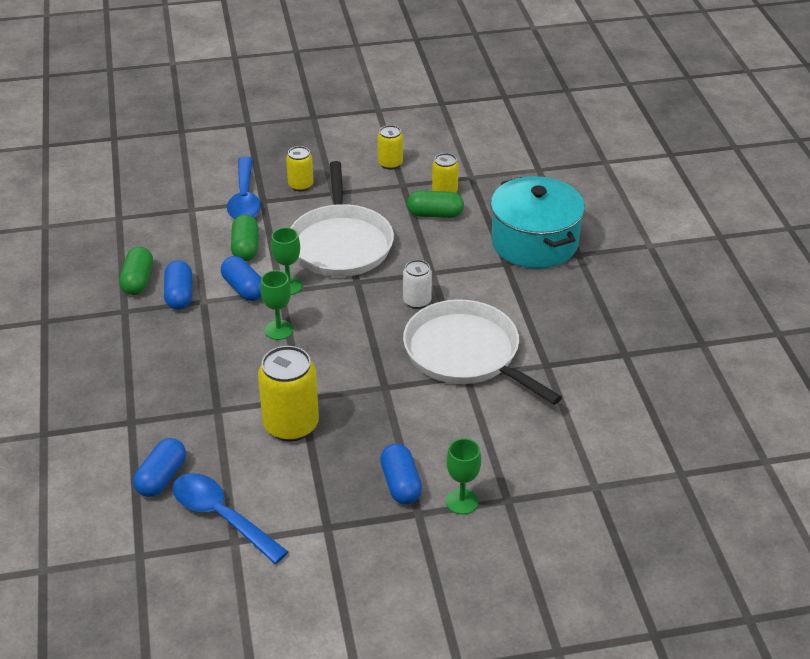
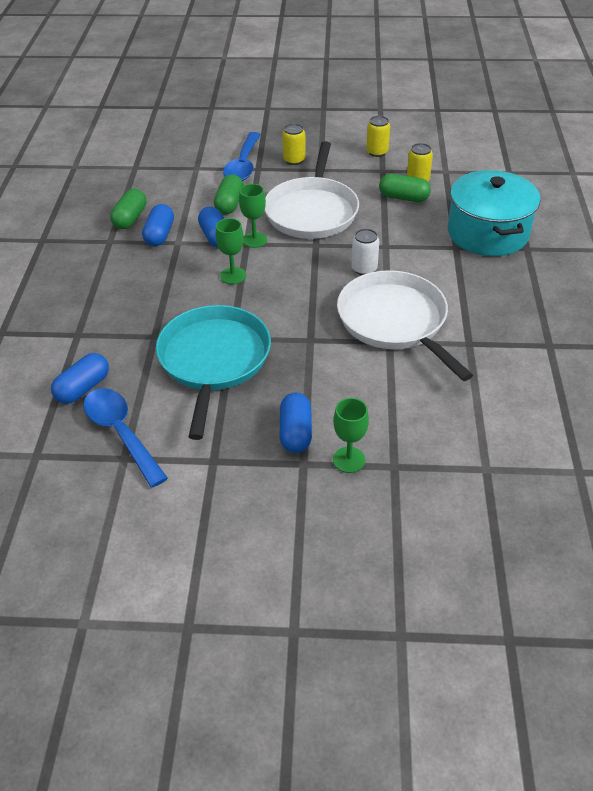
camera: 15 degrees right, 5 degrees up
yellow can [258,346,319,441] -> turquoise pan [156,305,271,440]

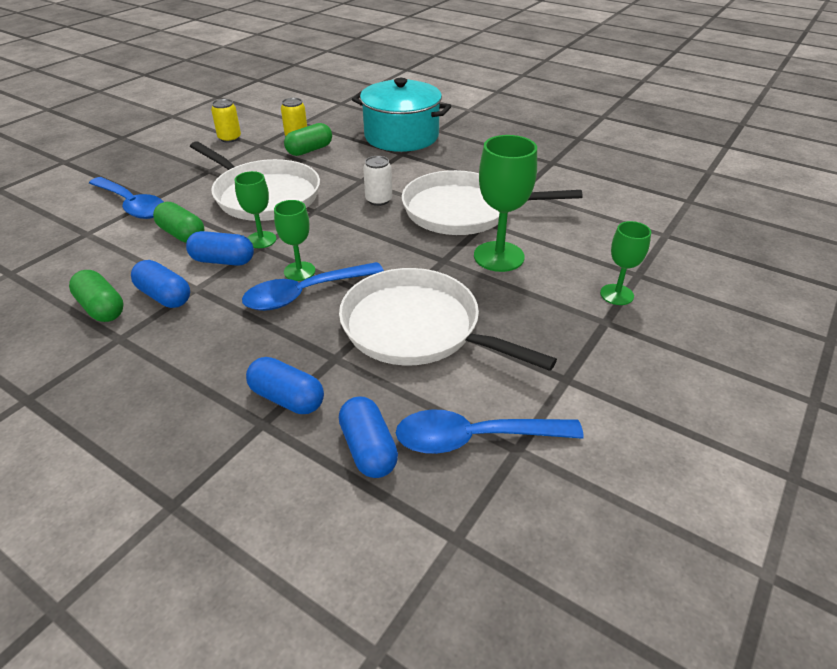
camera: 60 degrees left, 5 degrees down
turquoise pan [156,305,271,440] -> white pan [339,268,557,371]
blue capsule [280,393,312,453] -> blue capsule moved to [246,357,324,414]
yellow can [282,124,306,165] -> none
none -> blue spoon [242,262,384,311]
none -> green goblet [474,135,537,272]

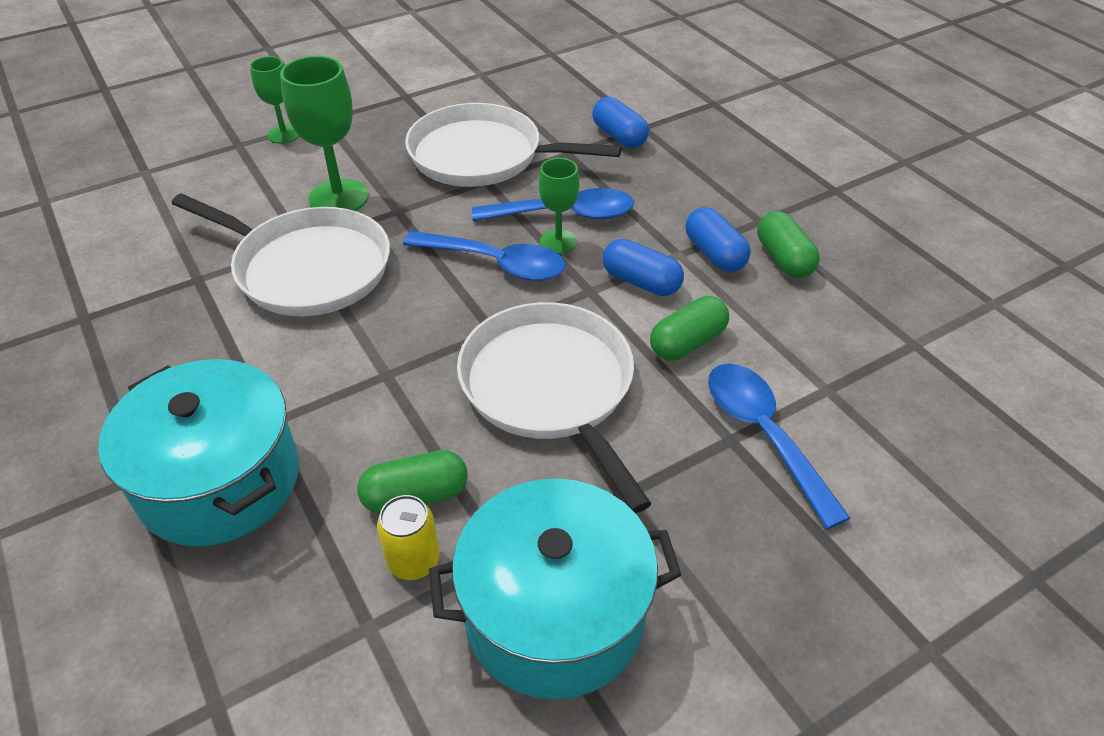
camera: 155 degrees left, 5 degrees up
green capsule [153,202,204,243] -> green capsule turned 75 degrees clockwise [650,296,729,361]
yellow can [211,99,241,142] -> turquoise pot [429,479,681,699]
green goblet [235,171,276,248] -> none
white pan [339,268,557,371] -> white pan turned 135 degrees clockwise [405,103,621,187]
blue capsule [339,397,398,478] -> none
white can [363,156,392,206] -> none
blue spoon [396,409,584,454] -> blue spoon moved to [403,231,566,281]

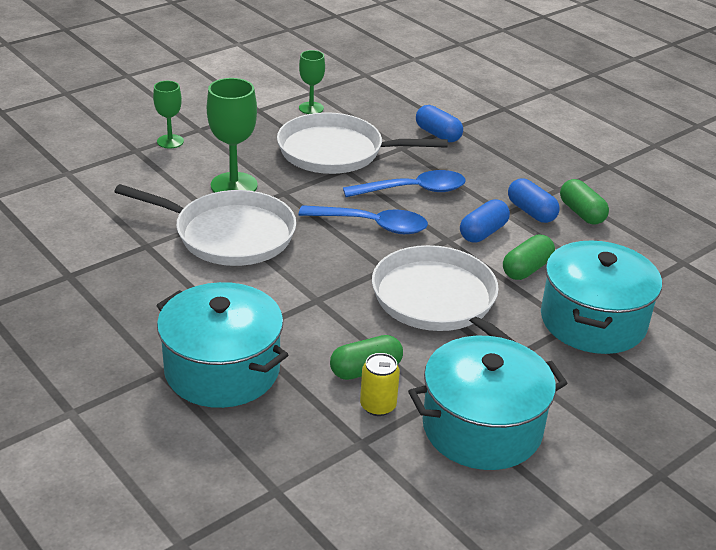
camera: 10 degrees left, 10 degrees down
green goblet [539,158,579,254] -> green goblet moved to [299,50,325,114]
blue capsule [603,239,684,296] -> blue capsule turned 75 degrees counterclockwise [460,199,510,242]
blue spoon [708,363,850,529] -> turquoise pot [541,240,662,354]

